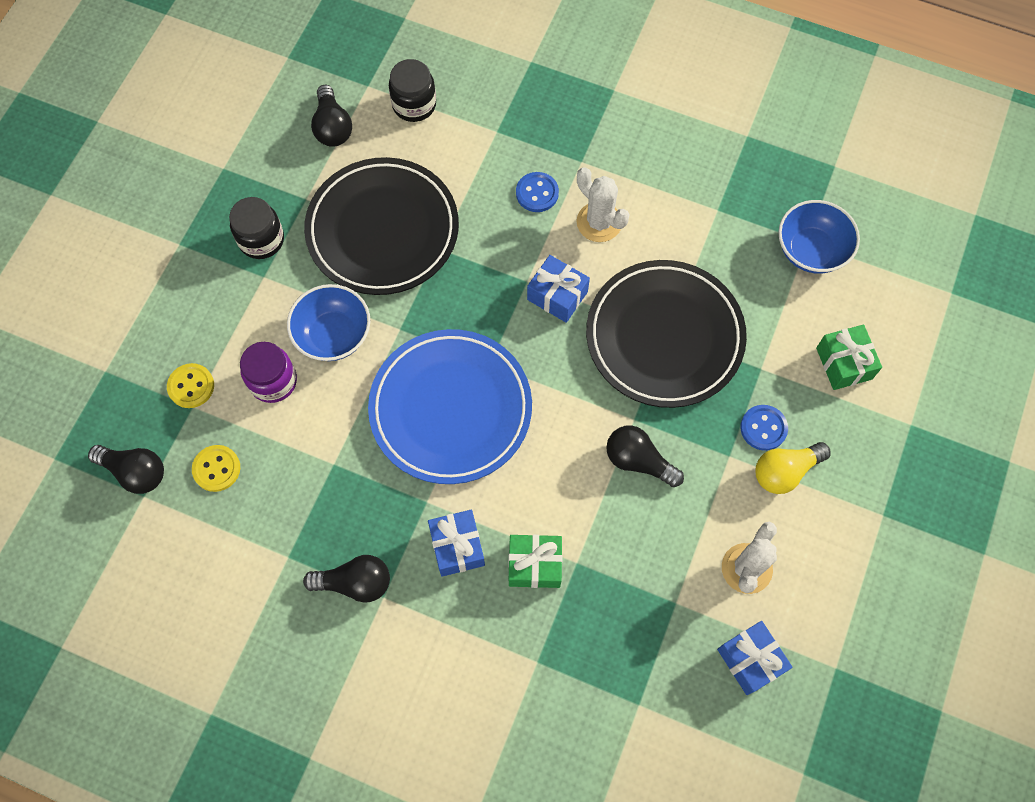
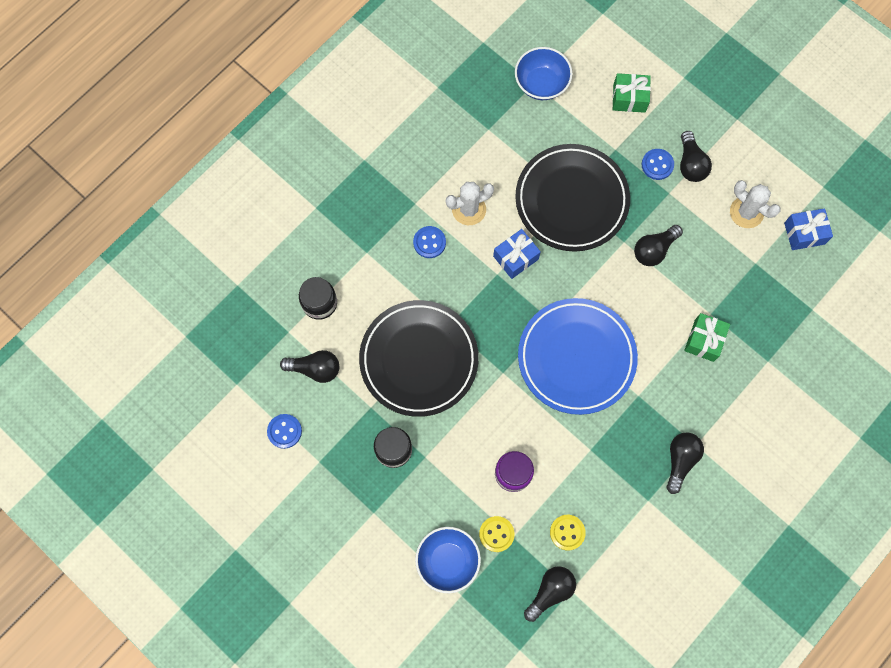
camera: 70 degrees left, 5 degrees up
blue bowl [287,284,370,361] -> blue bowl moved to [415,527,481,593]
blue gift [428,510,485,577] -> none
yellow light bulb [756,442,831,494] -> black light bulb [680,131,712,182]
none -> blue button [267,414,302,449]

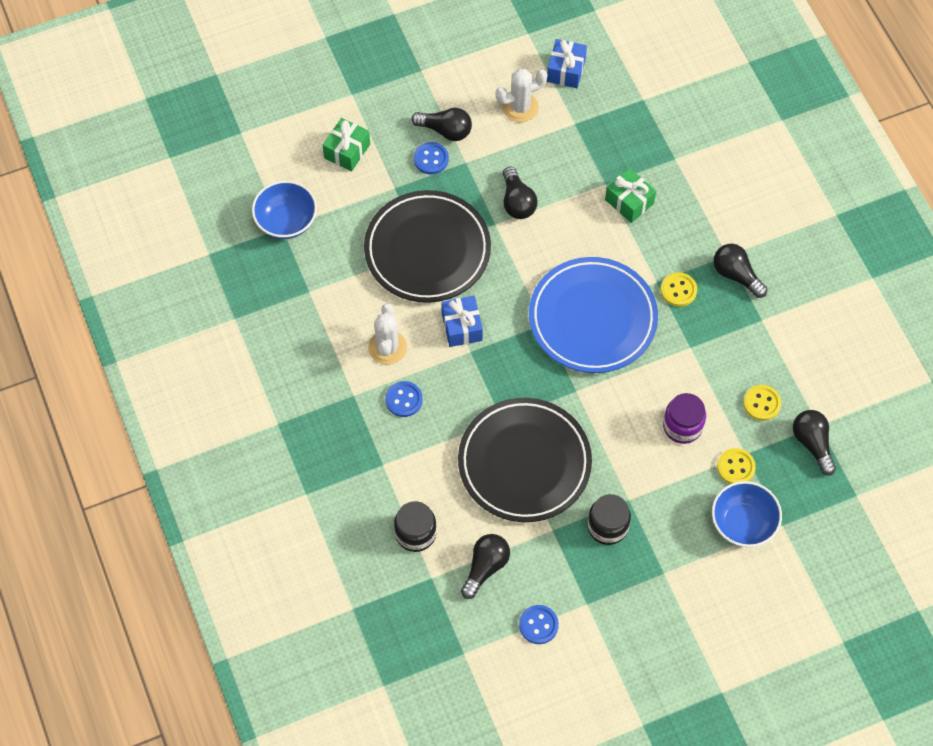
camera: 65 degrees left, 10 degrees down
none -> yellow button [661,272,697,307]

